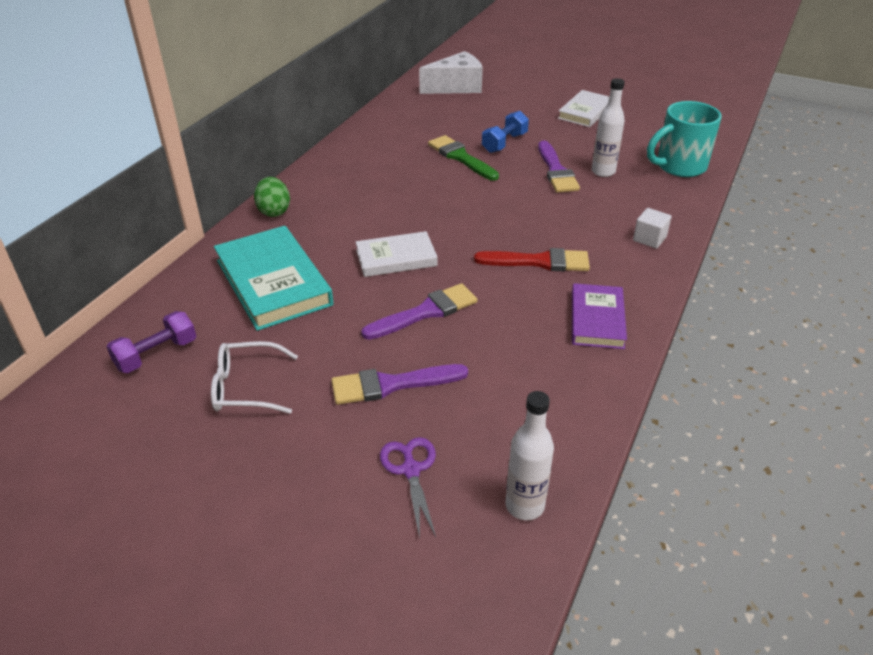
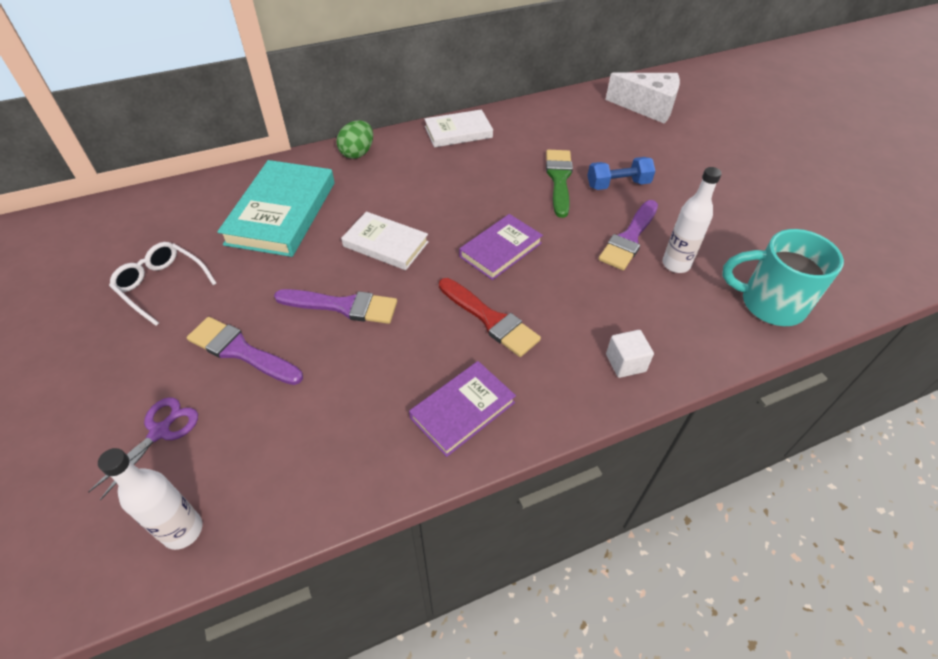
camera: 40 degrees right, 10 degrees up
purple dumbbell [107,311,196,373] -> none
white book [558,90,609,127] -> white book moved to [424,109,493,147]
none -> purple book [459,214,543,280]

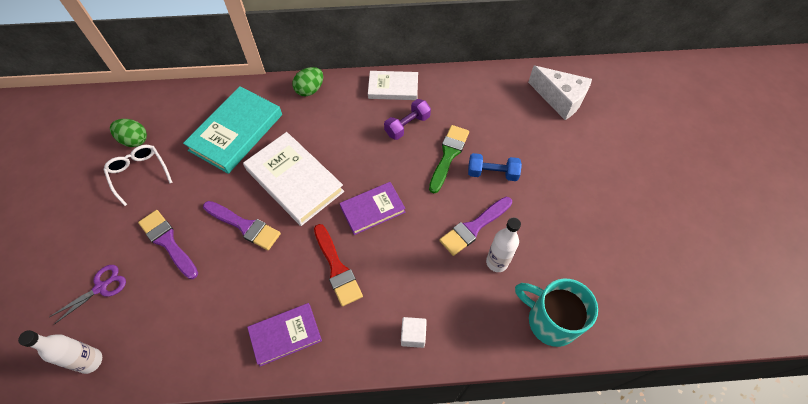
camera: 20 degrees right, 10 degrees up
white book [341,211,429,270] -> white book [243,132,344,226], size x1.63
none -> green egg [110,119,147,147]
none -> purple dumbbell [384,99,431,140]

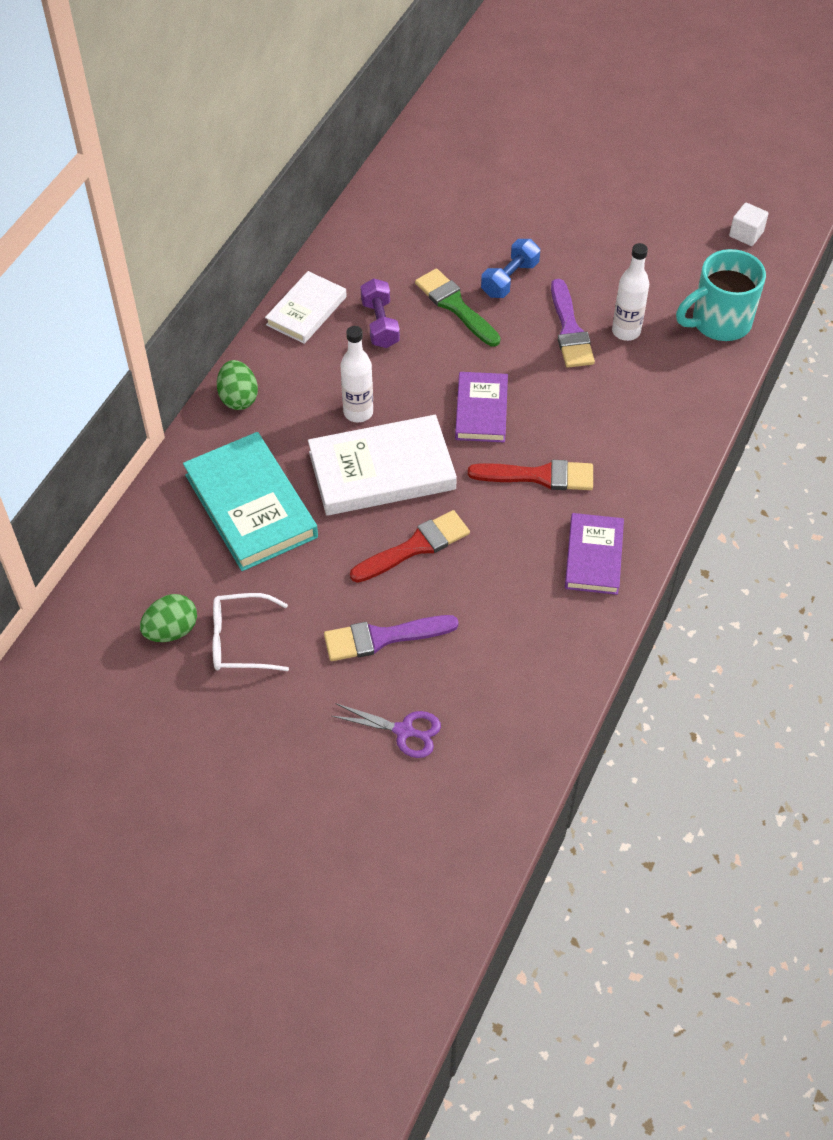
camera: 60 degrees left, 5 degrees down
white bottle [18,330,102,374] -> white bottle moved to [340,326,373,422]
purple scissors [49,265,126,324] -> purple scissors turned 120 degrees clockwise [332,703,441,758]
purple brush [203,201,281,250] -> red brush [350,510,470,583]
white cube [401,317,427,348] -> white cube moved to [729,202,769,246]
white cheese [528,66,592,120] -> none

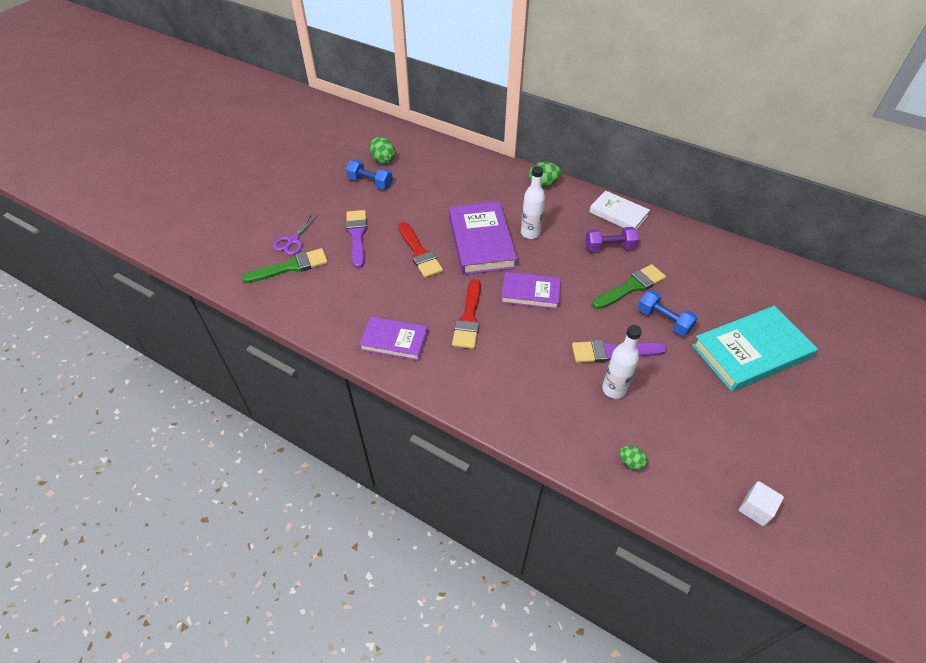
camera: 95 degrees right, 5 degrees down
turquoise book [183,432,318,571] -> turquoise book moved to [692,306,818,392]
white glasses [213,593,289,671] -> blue dumbbell [346,160,393,189]
white book [308,415,457,516] -> purple book [449,201,517,275]
turquoise mug [676,249,766,341] -> green egg [619,445,648,470]
none -> green brush [242,248,328,283]

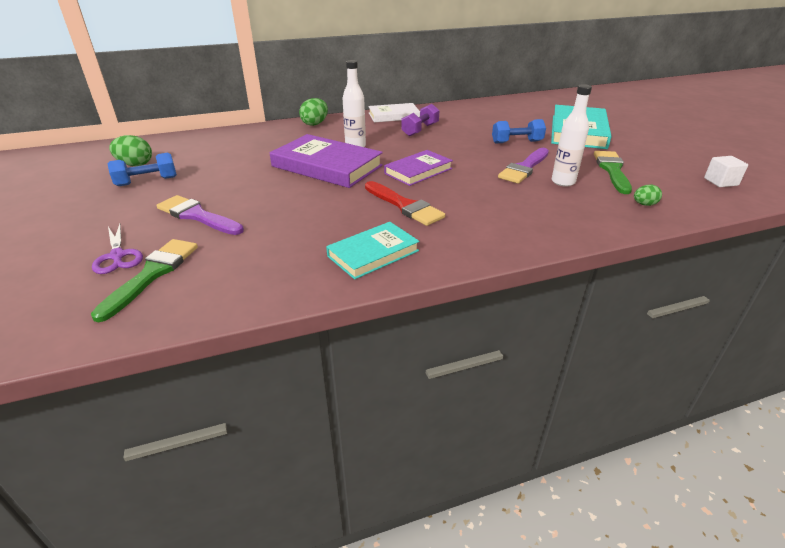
camera: 50 degrees left, 15 degrees down
purple book [359,317,428,361] -> turquoise book [326,222,419,280]
red brush [398,222,443,278] -> none
green brush [592,264,666,309] -> green brush moved to [594,151,632,194]

